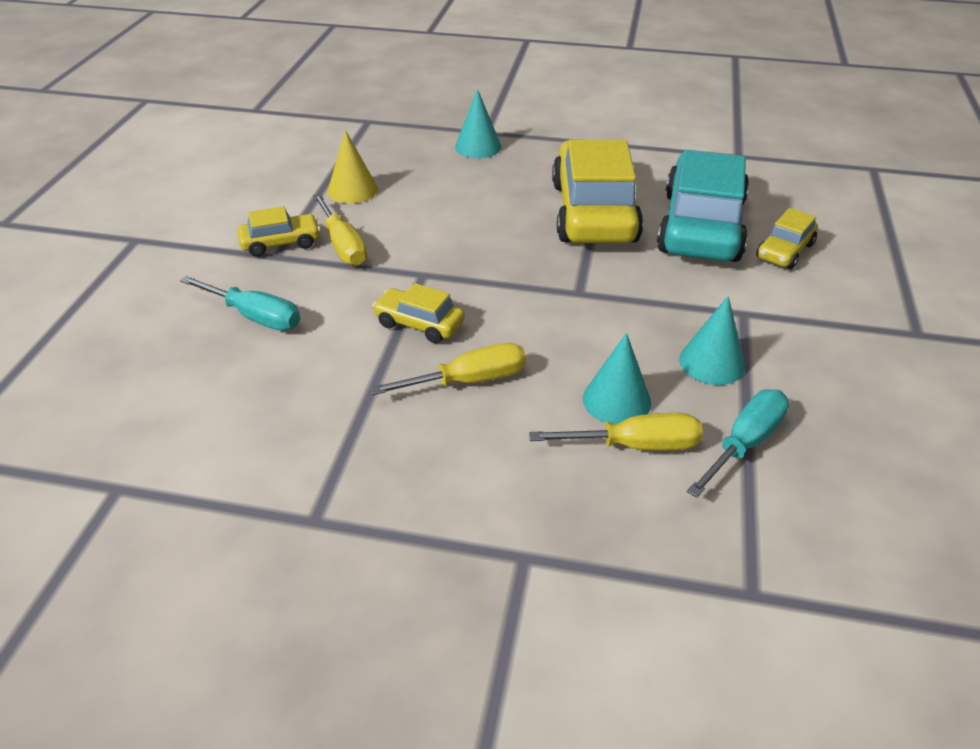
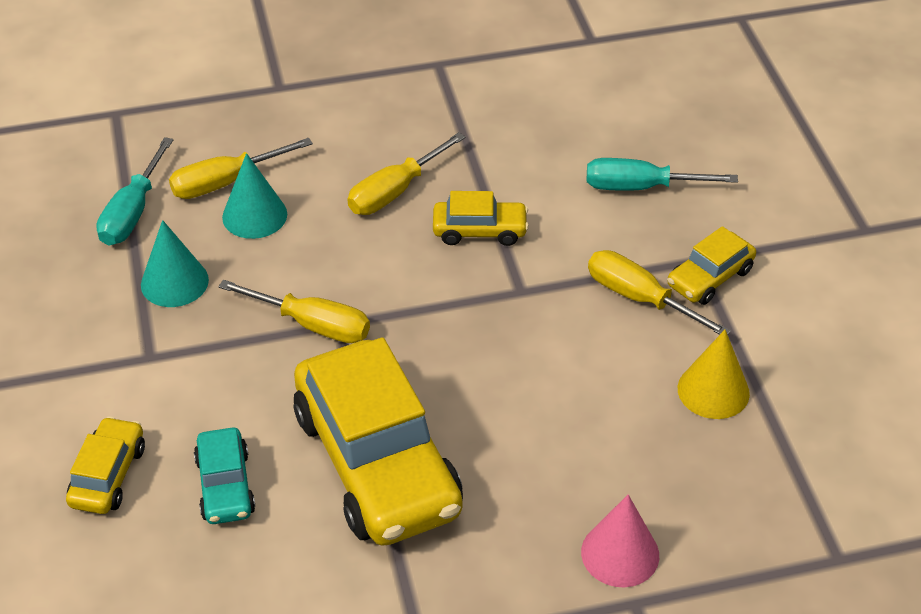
camera: 155 degrees right, 5 degrees up
turquoise cone [455,89,501,158] -> pink cone [581,495,659,587]
turquoise car [657,150,749,262] -> turquoise car [194,428,255,524], size x0.46
none -> yellow screwdriver [218,280,370,343]

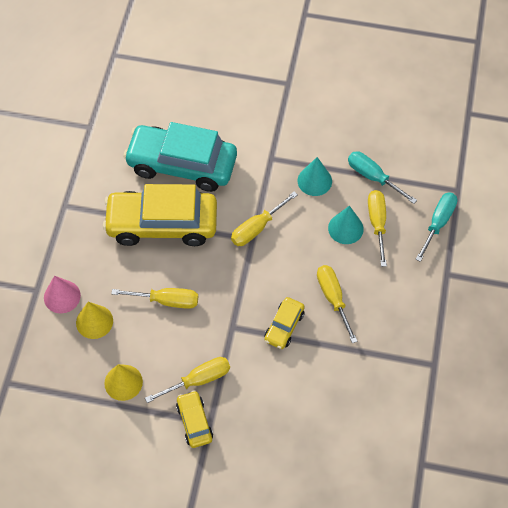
camera: 115 degrees right, 15 degrees up
yellow car [66,416,145,514] -> none
turquoise car [194,428,255,524] -> turquoise car [123,122,237,192], size x2.16
turquoise screwdriver [587,158,738,191] -> turquoise screwdriver moved to [415,192,458,262]
none -> yellow cone [76,302,113,339]
none -> yellow screwdriver [111,288,198,309]

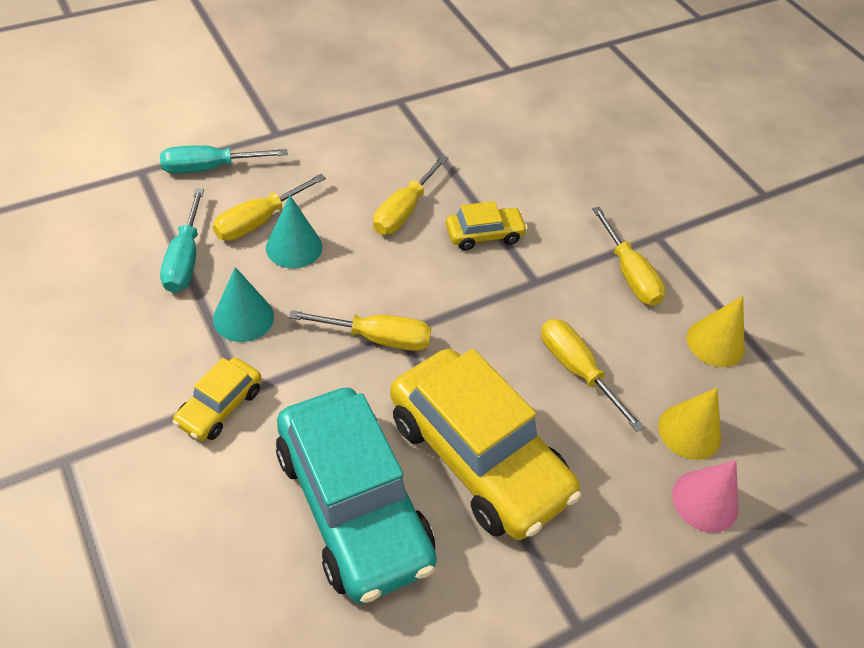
camera: 135 degrees left, 10 degrees down
yellow screwdriver [145,357,230,403] -> yellow screwdriver turned 135 degrees counterclockwise [592,207,666,306]
yellow car [176,390,213,448] -> yellow car moved to [173,357,261,441]

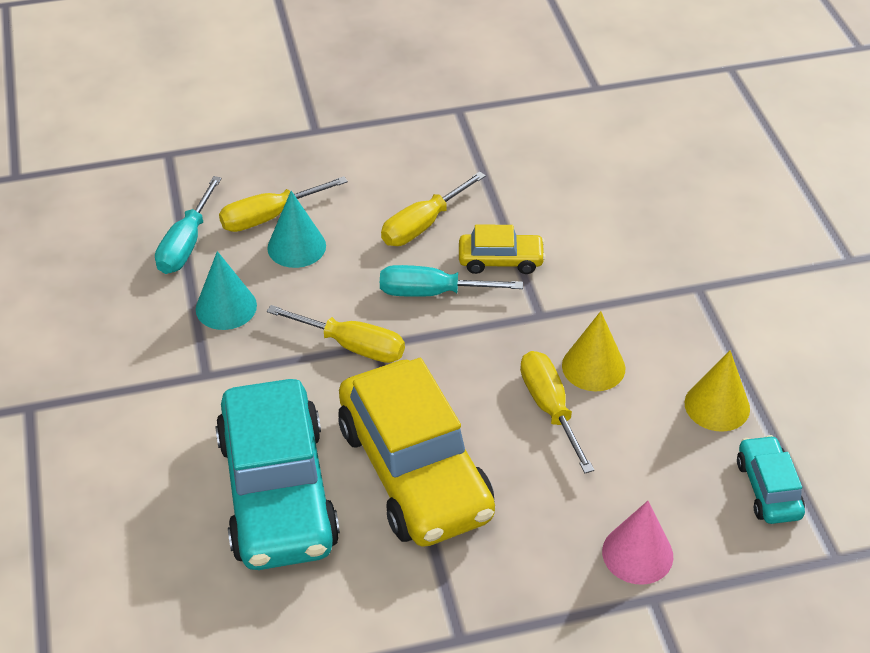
camera: 20 degrees right, 5 degrees down
turquoise screwdriver [160,145,288,174] -> turquoise screwdriver moved to [380,265,523,297]
yellow car [173,357,261,441] -> none
yellow screwdriver [592,207,666,306] -> none
yellow cone [658,387,721,460] -> yellow cone moved to [562,311,625,391]
none -> turquoise car [737,435,805,524]

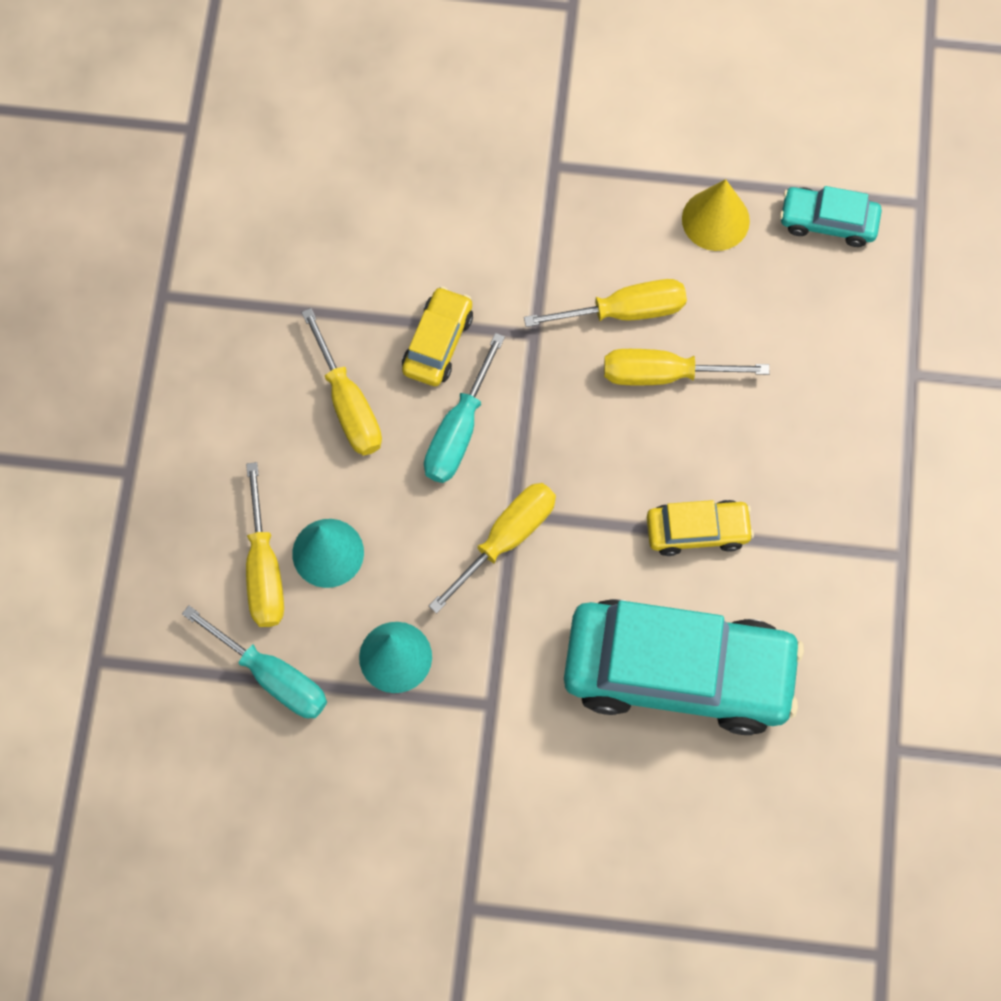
camera: 70 degrees left, 25 degrees up
yellow car [338,358,495,547] -> yellow car [647,500,754,556], size x0.46
yellow cone [562,311,625,391] -> yellow screwdriver [524,279,687,327]
pink cone [602,501,673,585] -> none

